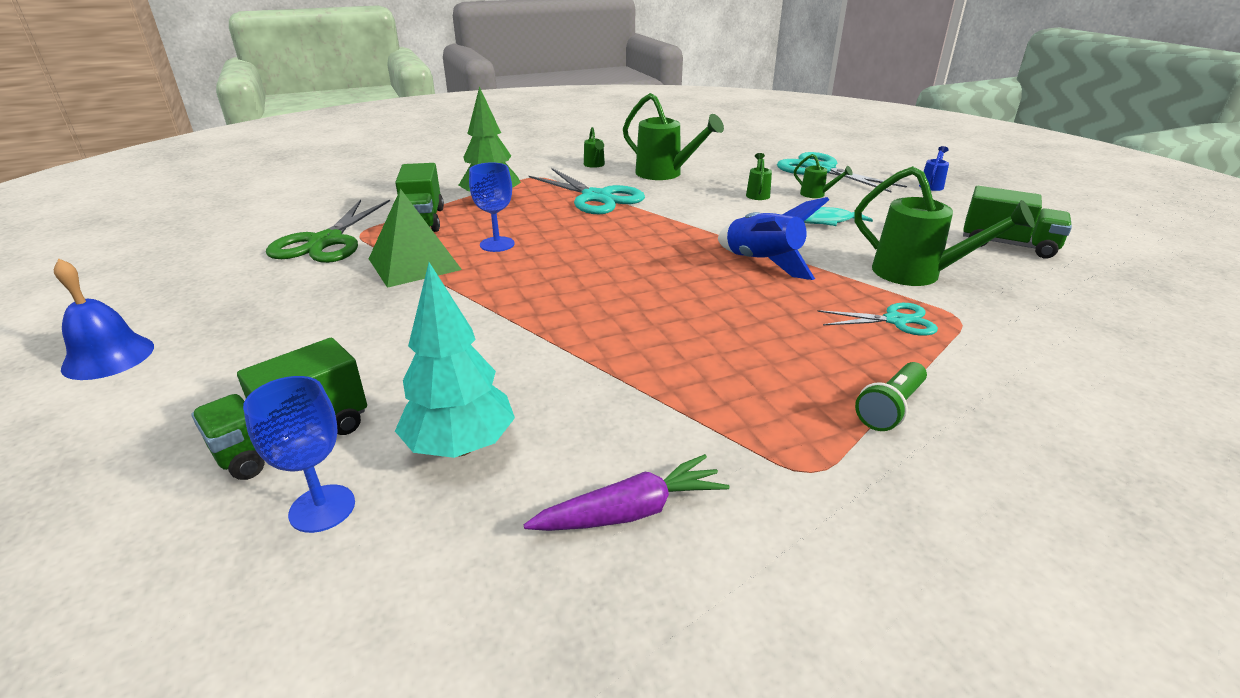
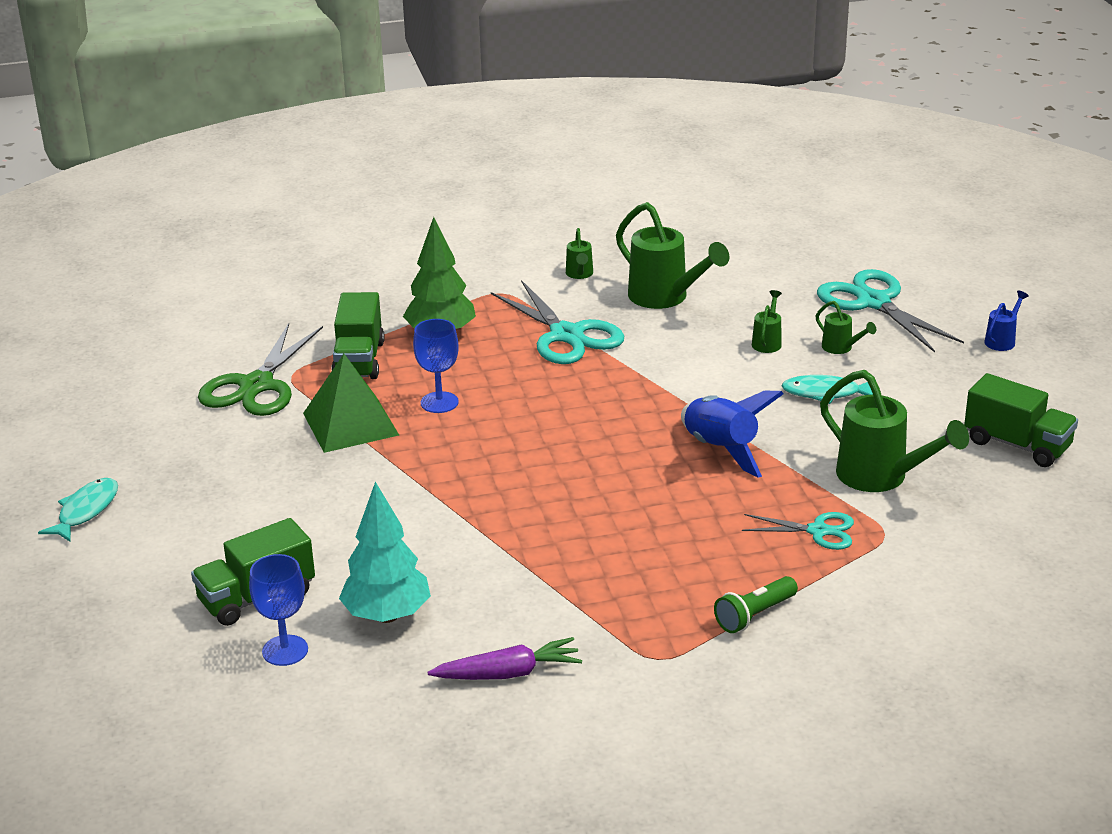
camera: 10 degrees right, 0 degrees up
blue bell [54,259,154,380] -> turquoise fish [38,478,118,542]

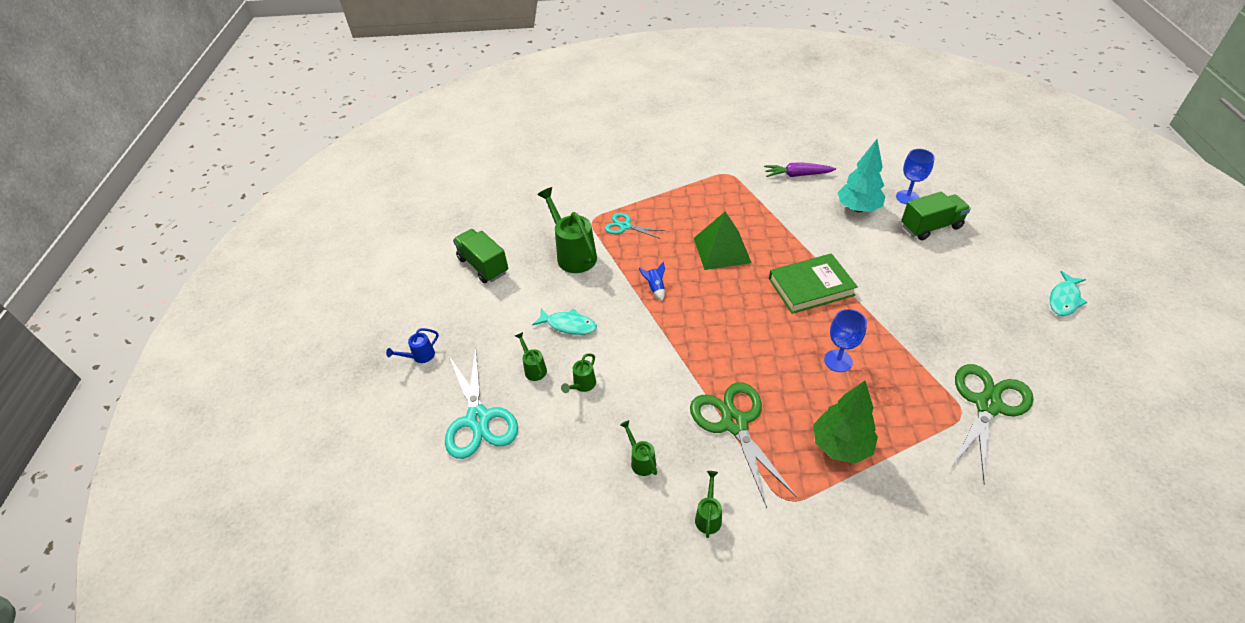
camera: 165 degrees left, 15 degrees up
green pyramid [303,354,399,453] -> green pyramid moved to [694,211,752,270]
green truck [331,292,385,379] -> none
turquoise scissors [491,280,624,364] -> green scissors [690,382,797,508]
green watering can [616,202,729,309] -> green watering can [620,420,657,476], size x0.48
blue rocket [681,390,784,478] -> blue rocket [639,262,665,301], size x0.48
green flashlight [714,576,798,633] -> none
none -> green book [769,253,858,314]

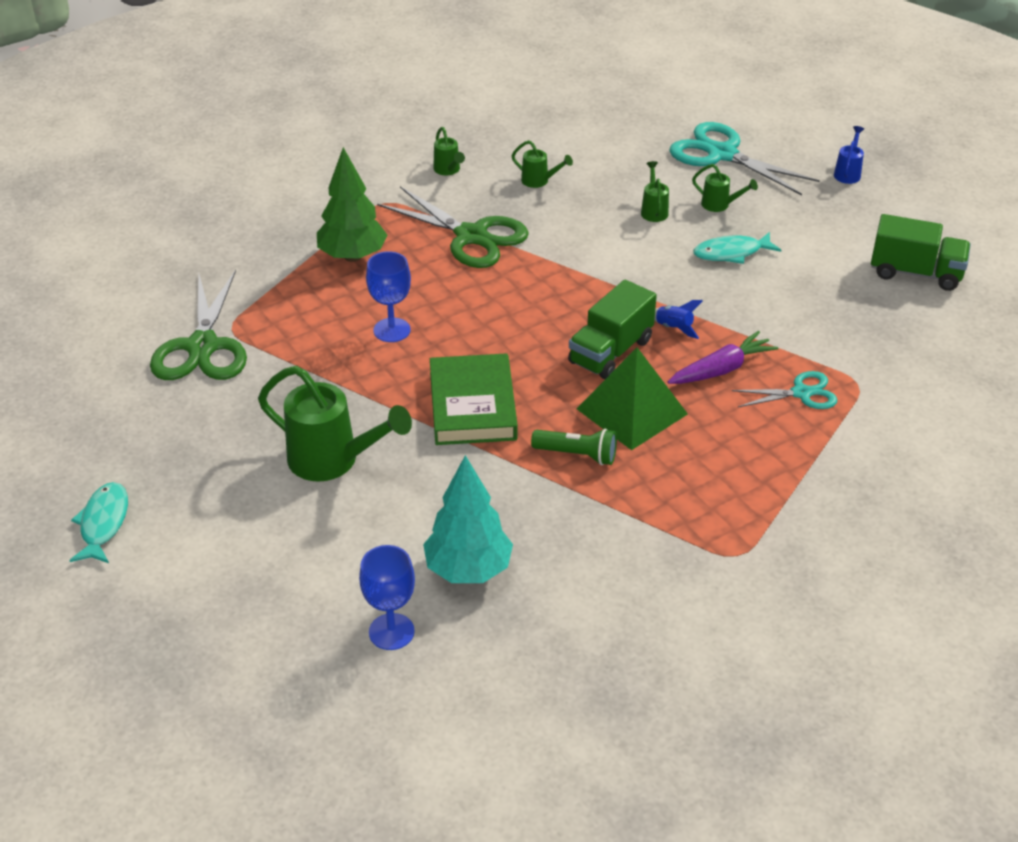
camera: 145 degrees right, 5 degrees down
green watering can [537,187,597,273] -> green watering can moved to [258,366,412,482]
purple carrot [764,162,836,177] -> purple carrot moved to [668,331,779,384]
green book [769,253,858,314] -> green book turned 45 degrees counterclockwise [430,353,518,445]
green truck [901,192,971,240] -> green truck moved to [568,280,657,379]
none -> green flashlight [531,429,617,465]

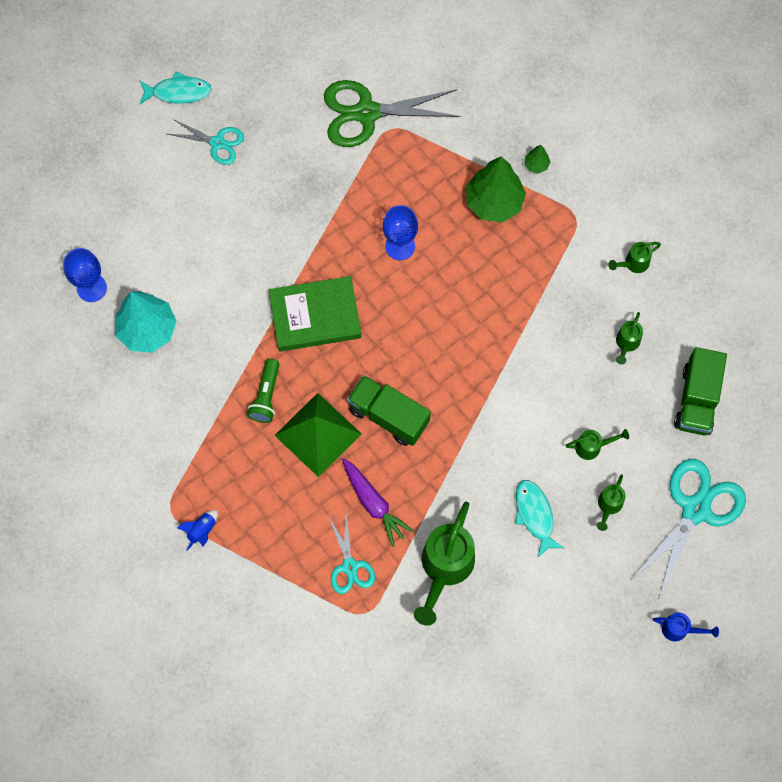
camera: 85 degrees right, 30 degrees up
green watering can [258,366,412,482] -> green watering can moved to [414,502,475,626]
green scissors [377,186,529,268] -> none
blue rocket [655,300,703,339] -> blue rocket moved to [177,510,218,551]
green truck [871,214,971,291] -> green truck moved to [674,347,727,435]
none -> turquoise scissors [168,119,244,165]
none -> green tree [525,145,550,173]

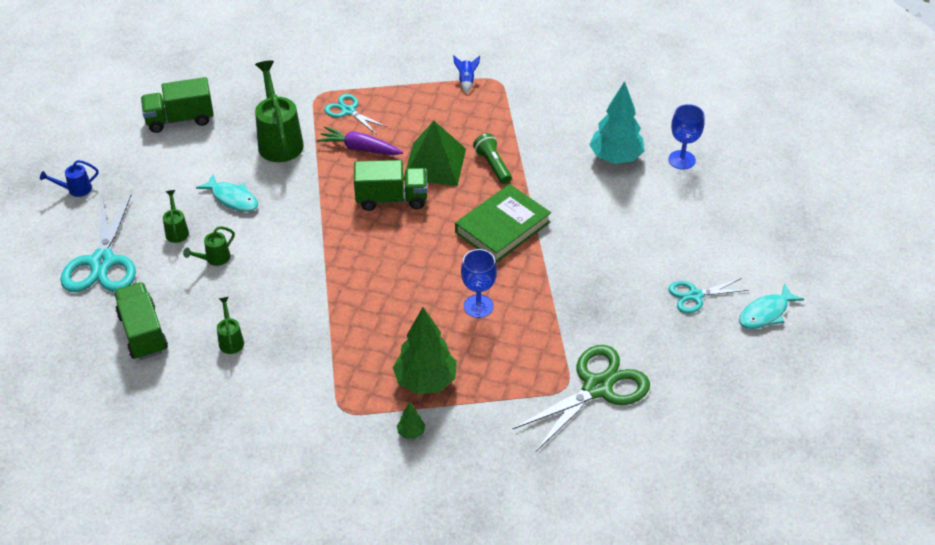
camera: 145 degrees right, 25 degrees down
green watering can [608,242,661,273] -> none
none -> green truck [141,77,214,133]

